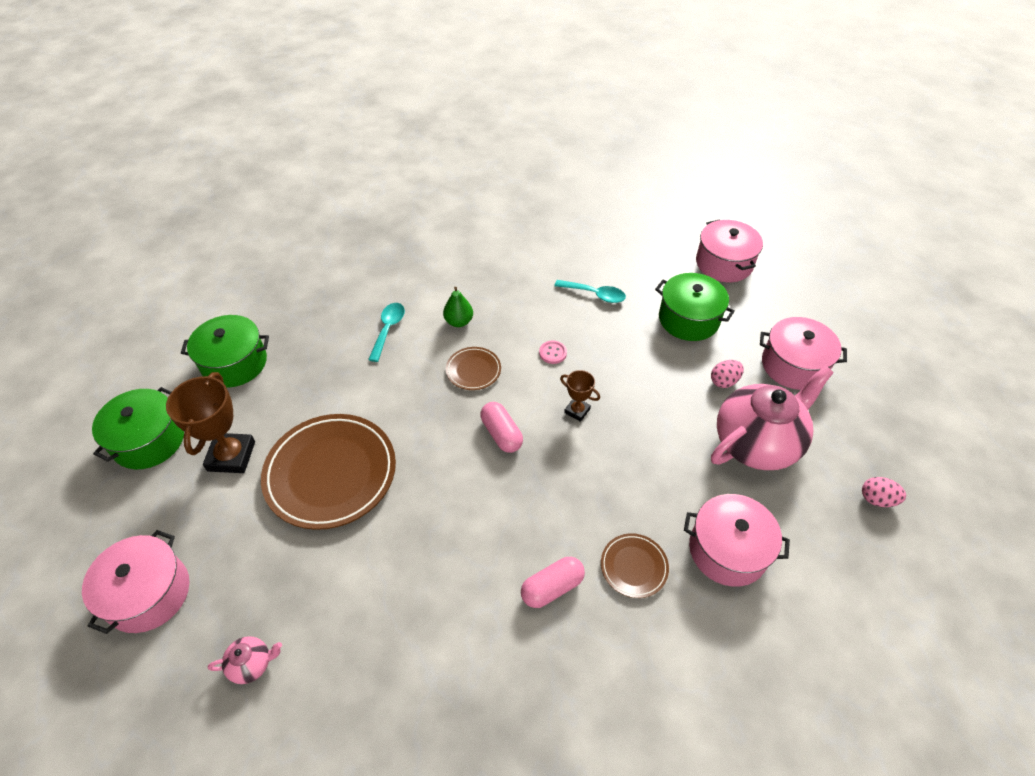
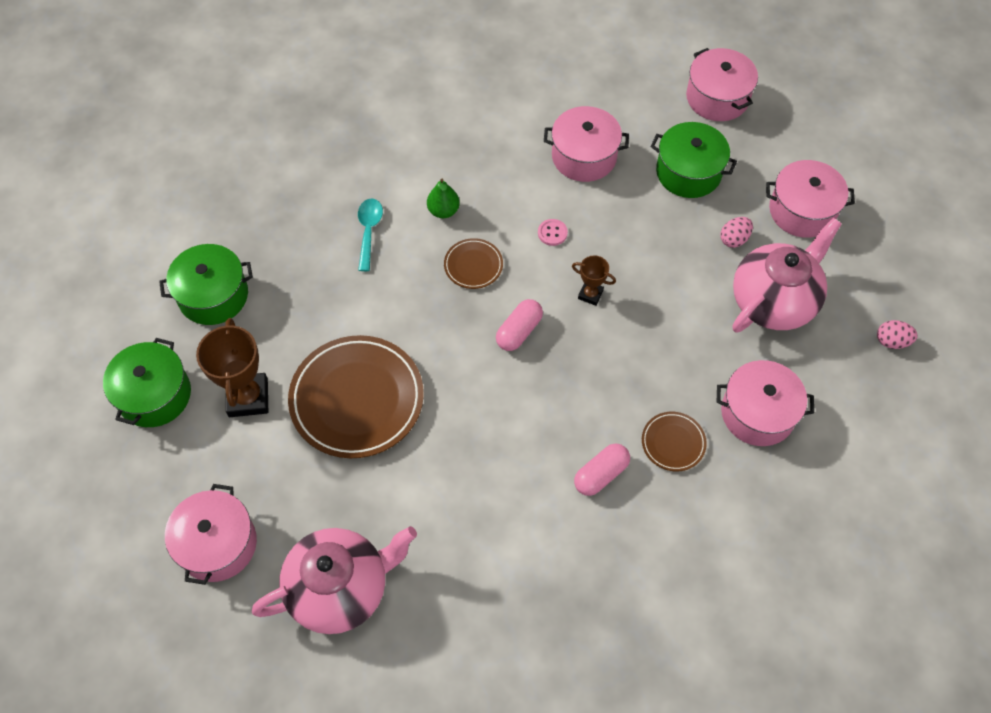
camera: 10 degrees left, 10 degrees up
pink teapot [208,636,282,684] -> pink teapot [252,526,417,634], size x2.46
pink capsule [480,402,523,453] -> pink capsule turned 75 degrees clockwise [496,299,543,351]
turquoise spoon [554,280,626,303] -> pink pot [544,106,629,182]

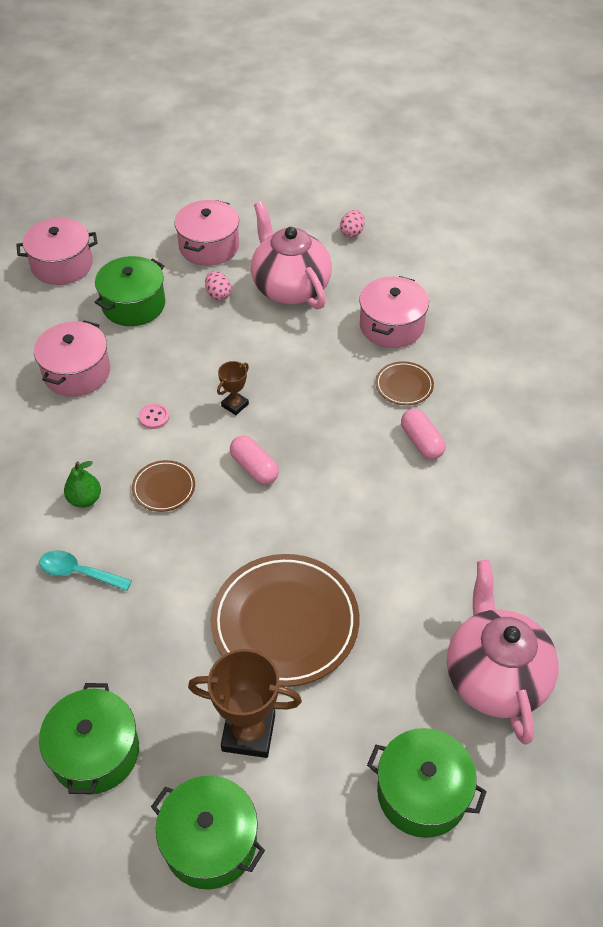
camera: 75 degrees left, 10 degrees down
pink pot [165,484,257,585] -> green pot [367,728,487,838]

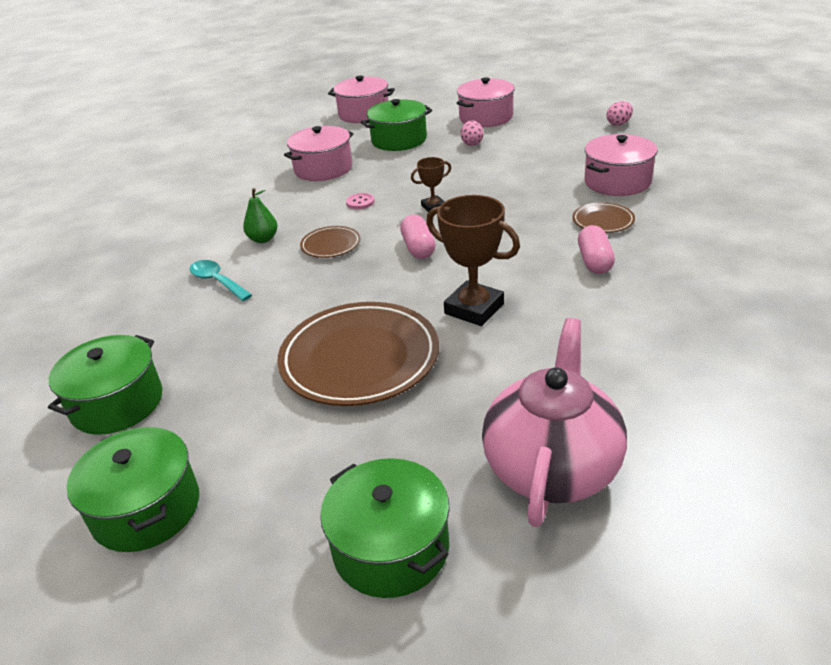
camera: 30 degrees right, 15 degrees down
brown trophy [188,649,302,758] -> brown trophy moved to [426,195,520,326]
pink teapot [251,201,332,310] -> none

